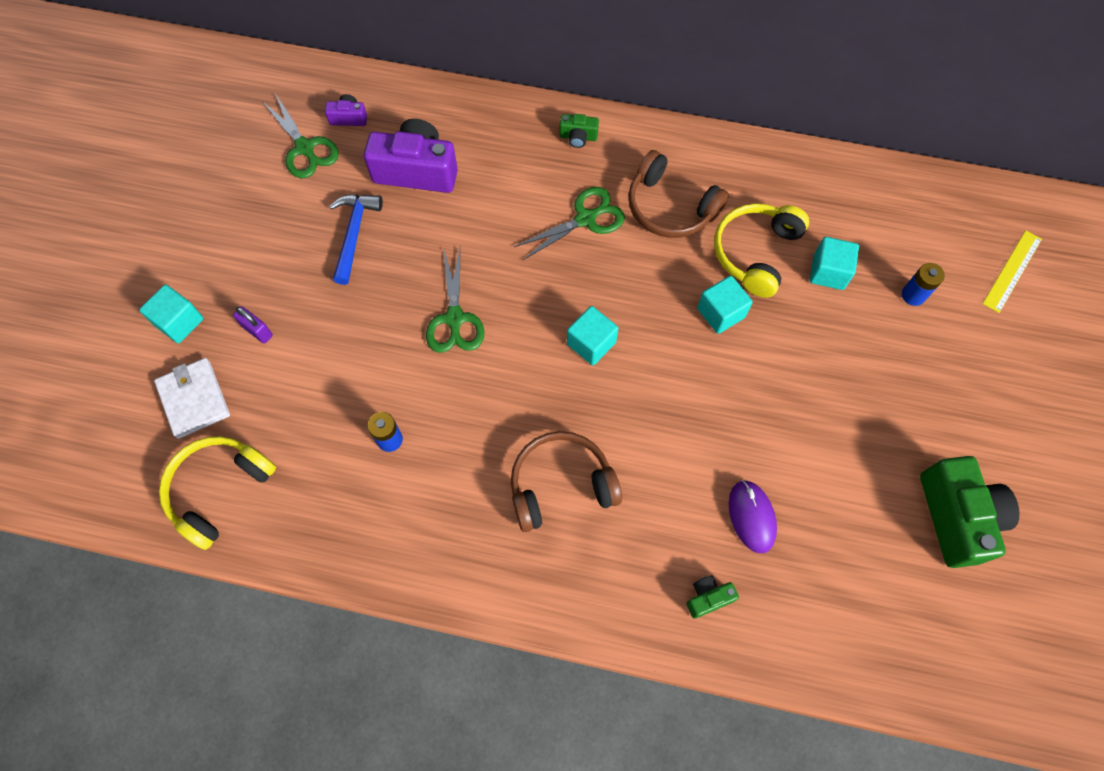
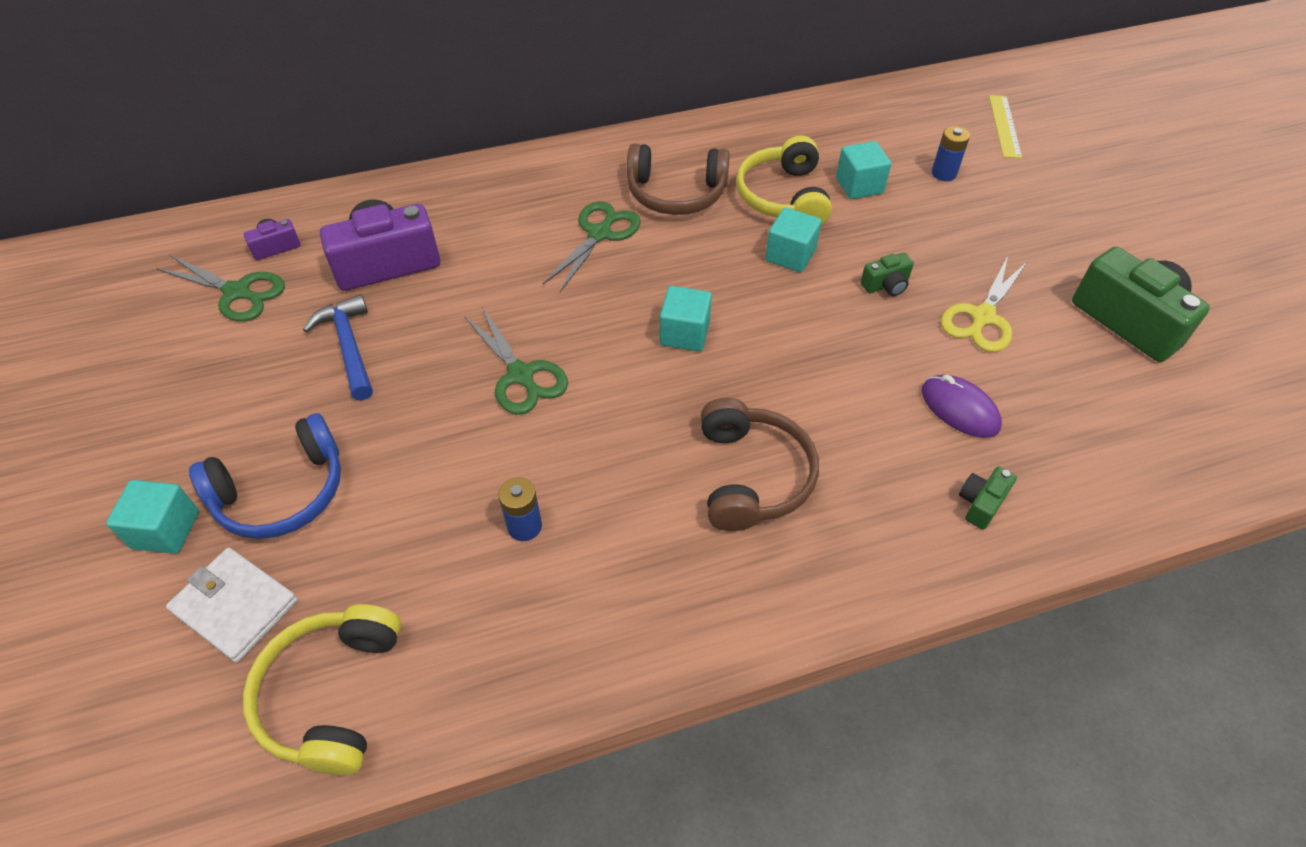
camera: 30 degrees left, 15 degrees down
purple padlock [233,306,273,344] -> blue headphones [189,413,341,539]
brown headphones [511,431,622,532] -> brown headphones turned 135 degrees clockwise [701,398,819,531]
green camera [560,114,599,148] -> green camera moved to [860,253,914,296]
none -> yellow scissors [941,256,1027,352]

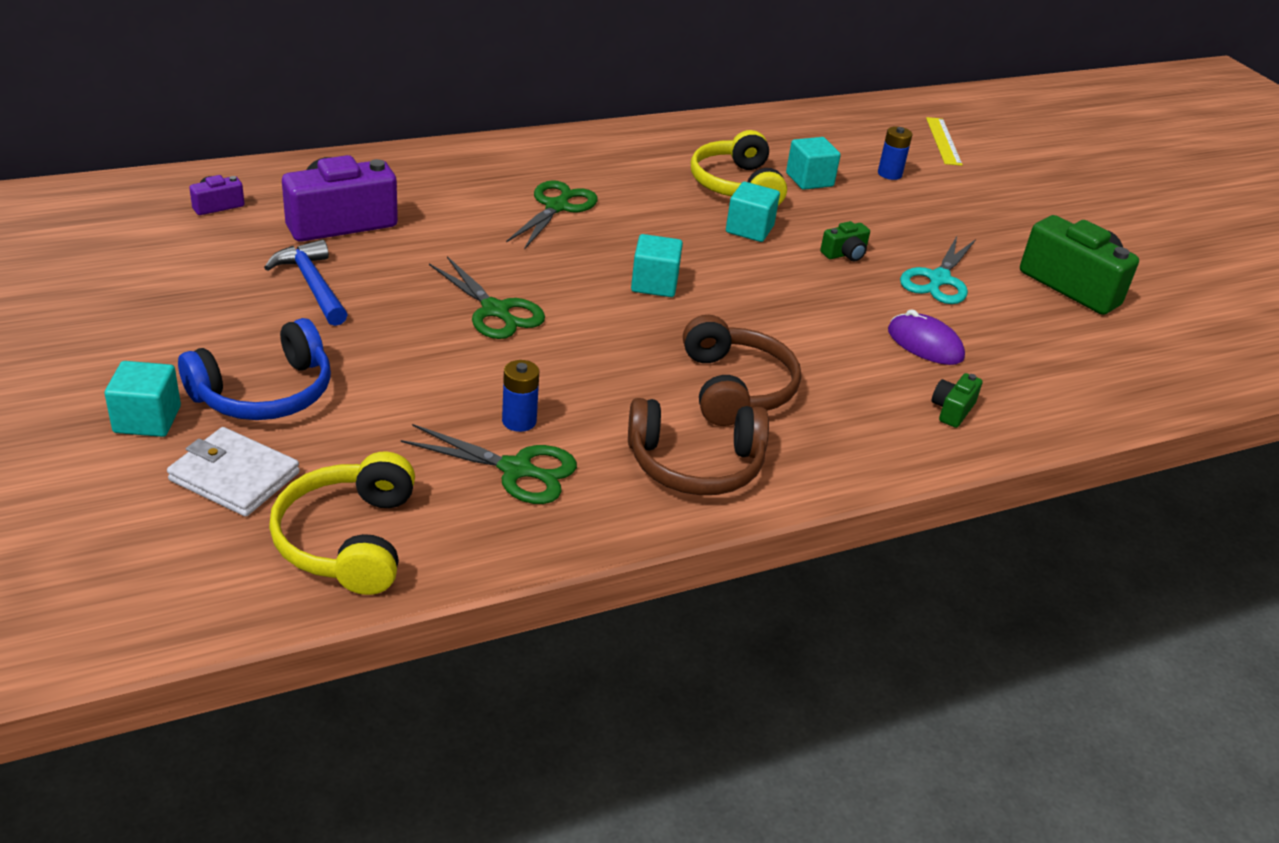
camera: 10 degrees left, 15 degrees down
green scissors [156,255,285,322] -> green scissors moved to [401,424,577,504]
brown headphones [627,144,730,215] -> brown headphones moved to [628,398,769,495]
yellow scissors [941,256,1027,352] -> turquoise scissors [900,236,976,304]

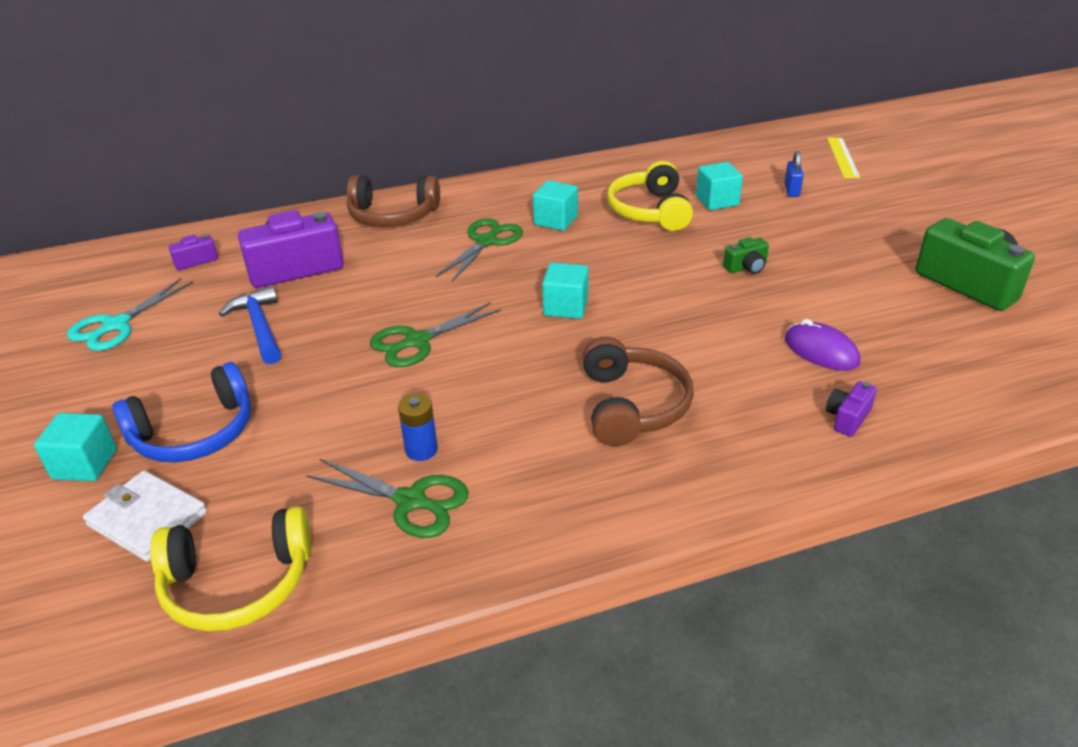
camera: 10 degrees right, 0 degrees up
yellow headphones [269,452,415,595] -> yellow headphones turned 105 degrees counterclockwise [150,506,312,631]
green scissors [429,256,545,339] -> green scissors turned 90 degrees clockwise [370,302,501,367]
brown headphones [628,398,769,495] -> brown headphones moved to [347,175,440,227]
turquoise cube [726,182,780,242] -> turquoise cube moved to [533,180,578,231]
blue battery [878,126,912,180] -> blue padlock [785,151,803,197]
turquoise scissors [900,236,976,304] -> turquoise scissors moved to [67,278,193,351]
green camera [932,373,982,428] -> purple camera [826,381,877,437]

